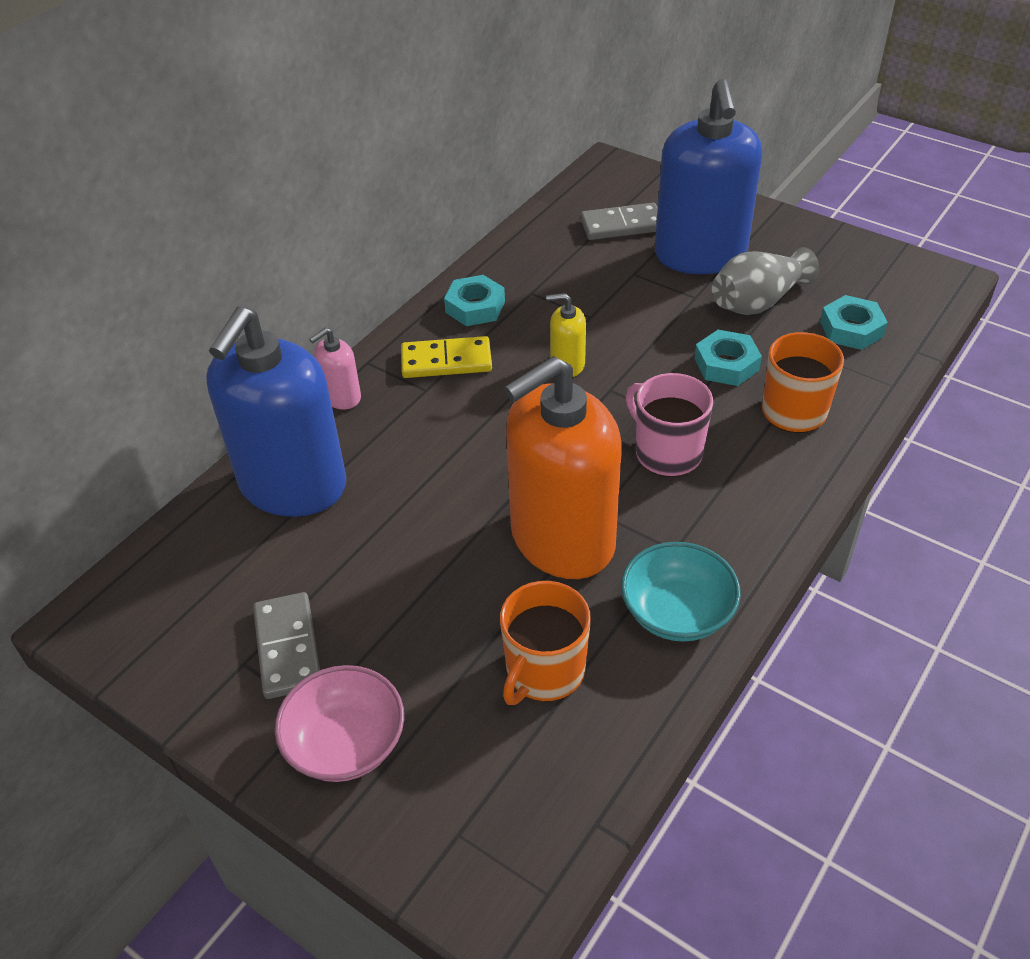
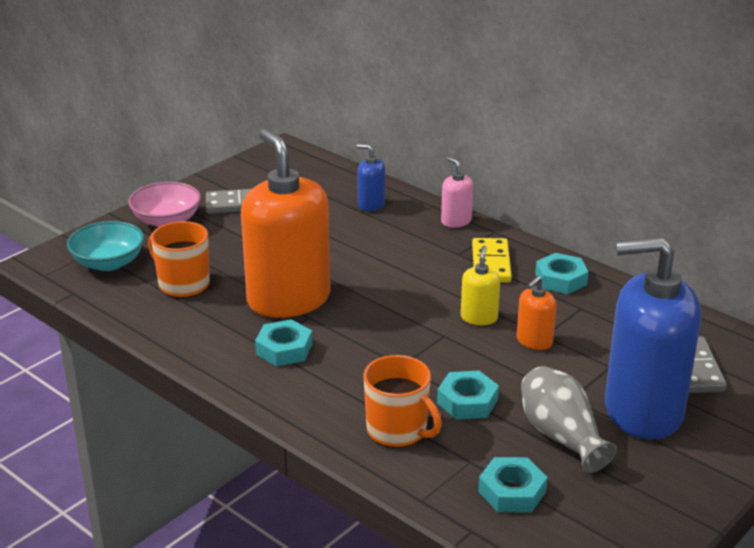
camera: 95 degrees right, 15 degrees down
blue soap dispenser [206,307,346,517] -> blue soap dispenser [356,144,385,211], size x0.42
turquoise bowl [621,542,741,642] -> turquoise bowl moved to [67,221,144,271]
pink mug [625,373,713,477] -> none
none -> turquoise nut [255,319,312,366]
none -> orange soap dispenser [517,276,556,350]

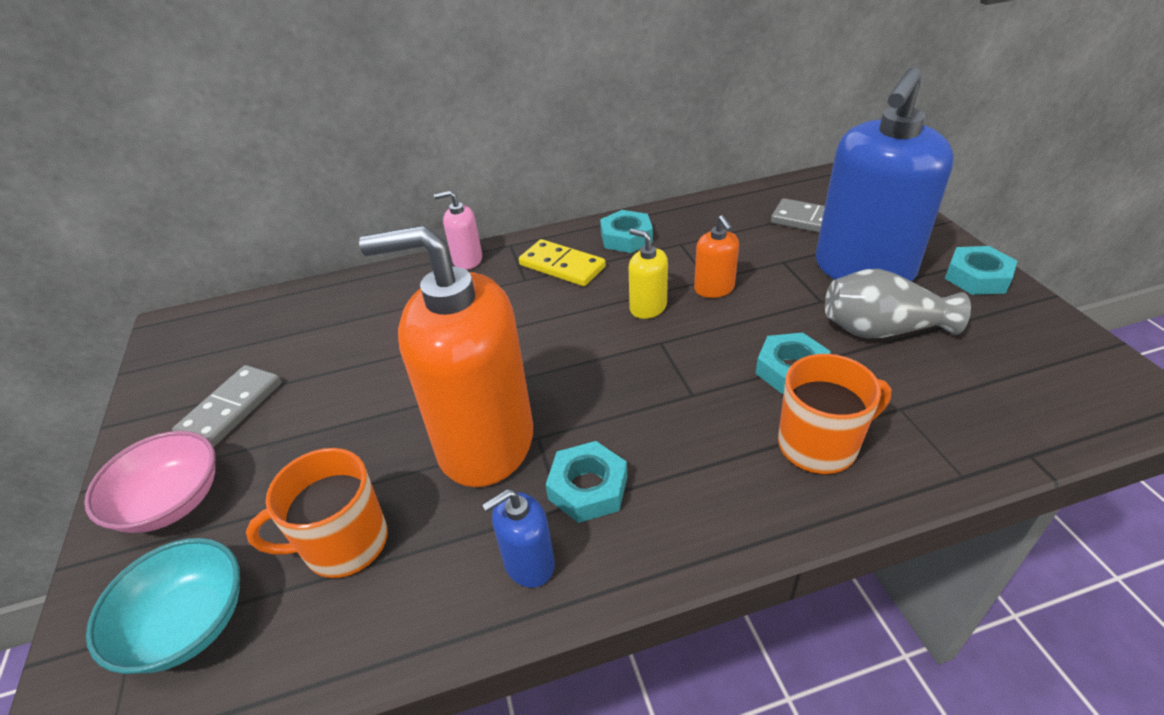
camera: 55 degrees left, 10 degrees up
blue soap dispenser [356,144,385,211] -> blue soap dispenser moved to [482,489,555,588]
turquoise nut [478,457,548,512] -> turquoise nut moved to [945,246,1017,295]

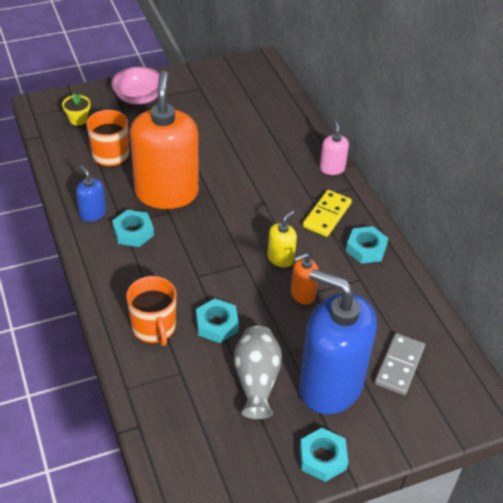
camera: 80 degrees right, 5 degrees up
turquoise bowl [86,538,240,674] -> yellow flower pot [62,93,90,126]
grey domino [172,365,282,447] -> none

